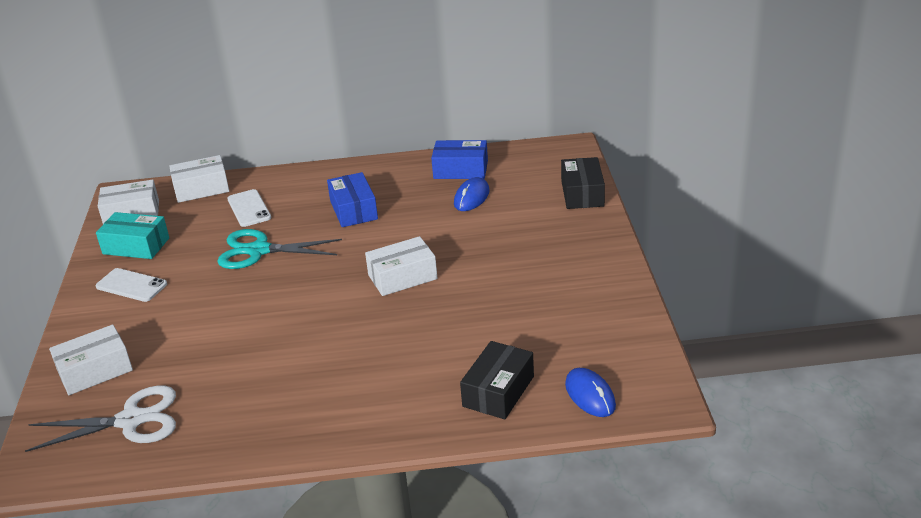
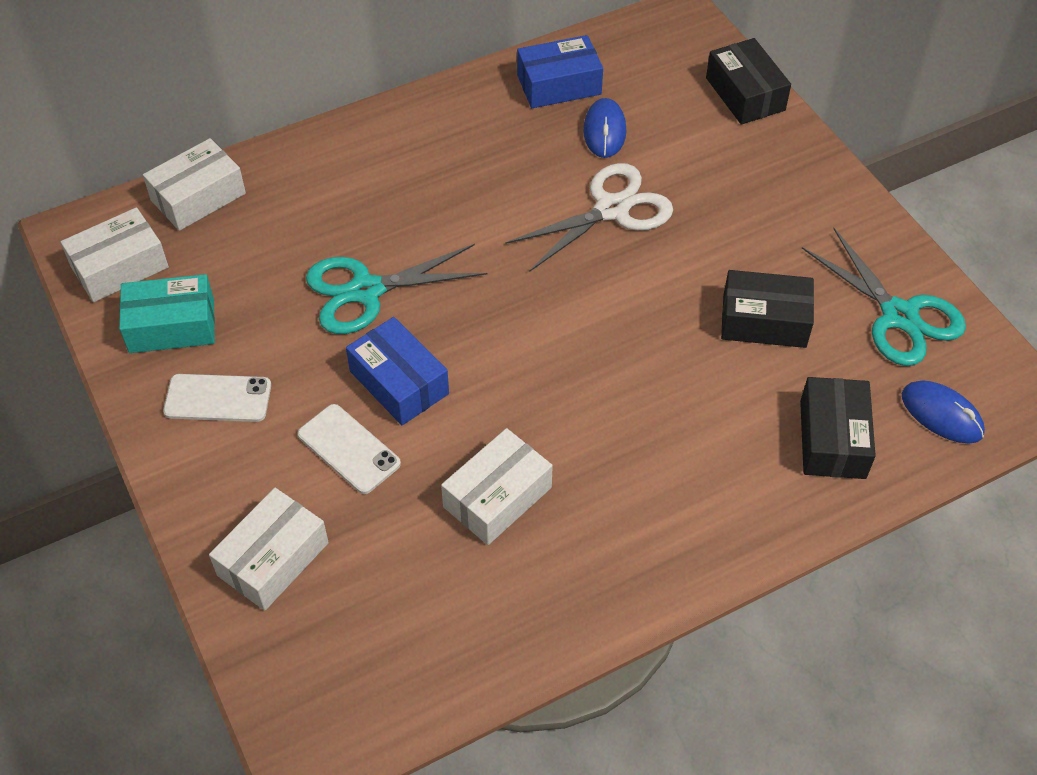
camera: 25 degrees left, 20 degrees up
white scissors [25,385,176,452] -> white scissors moved to [505,163,673,271]
white phone [227,189,271,227] -> white phone moved to [298,404,401,494]
blue box [327,172,378,227] -> blue box moved to [346,317,449,425]
white box [365,236,438,296] -> white box moved to [441,428,553,545]
none -> black box [721,270,814,348]
none -> turquoise scissors [802,228,966,366]

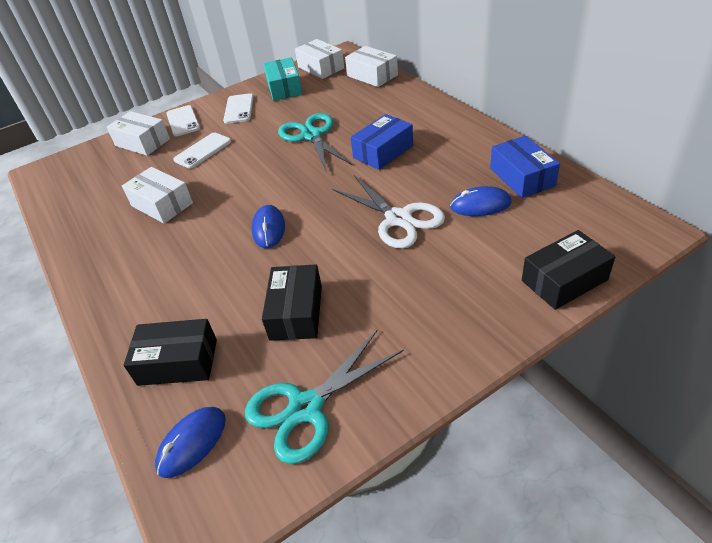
camera: 90 degrees right, 10 degrees down
blue box [346,317,449,425] -> blue box moved to [350,114,413,170]
none -> white phone [166,105,200,137]
none -> blue mouse [252,205,285,248]

